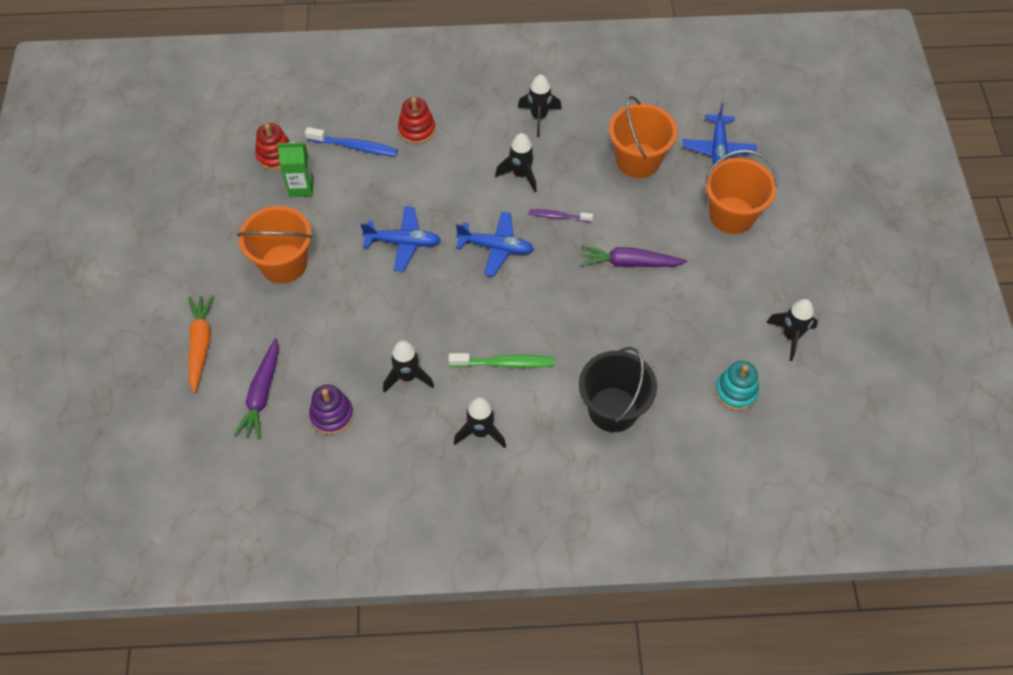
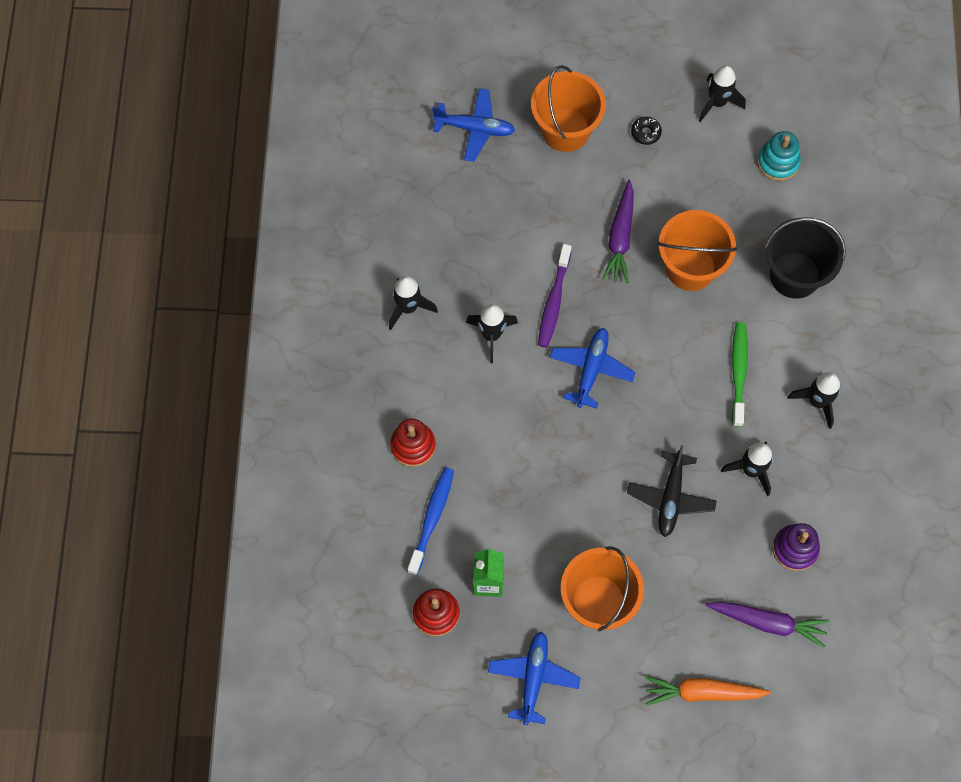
camera: 85 degrees left, 10 degrees up
blue plane [360,206,441,271] -> blue plane moved to [488,631,581,725]
purple toothbrush [529,209,593,222] -> purple toothbrush [538,244,572,348], size x1.53
orange bucket [609,96,677,178] -> orange bucket moved to [657,210,737,291]
none -> black plane [627,445,717,537]
none -> black donut [631,117,662,145]

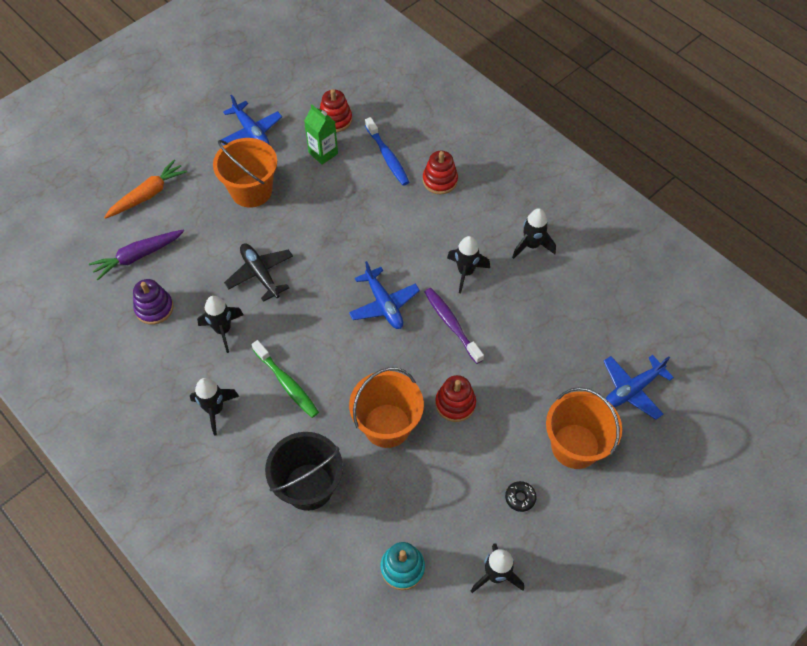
camera: 135 degrees right, 10 degrees down
purple carrot [602,180,634,283] -> red stacking toy [435,375,476,422]

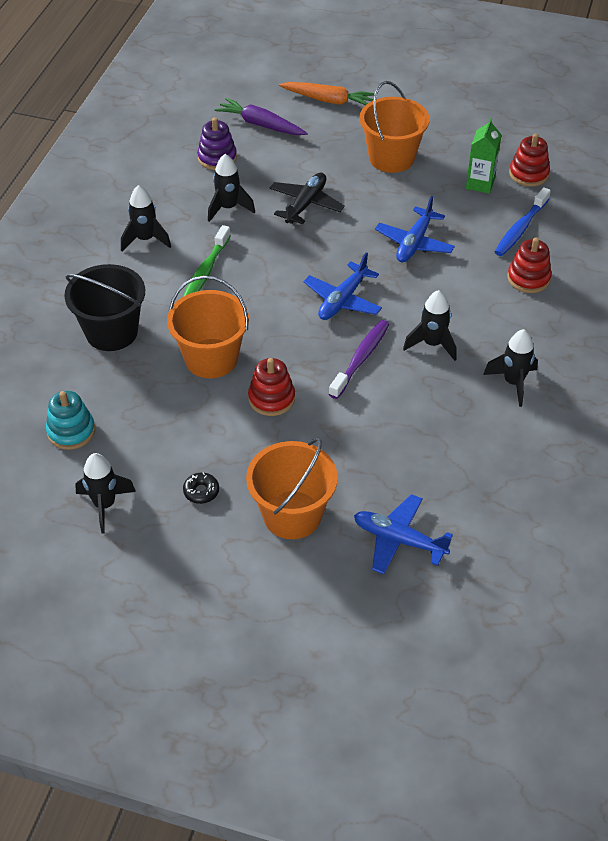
camera: 60 degrees right, 10 degrees down
blue plane [221,95,282,145] -> blue plane moved to [375,196,455,262]

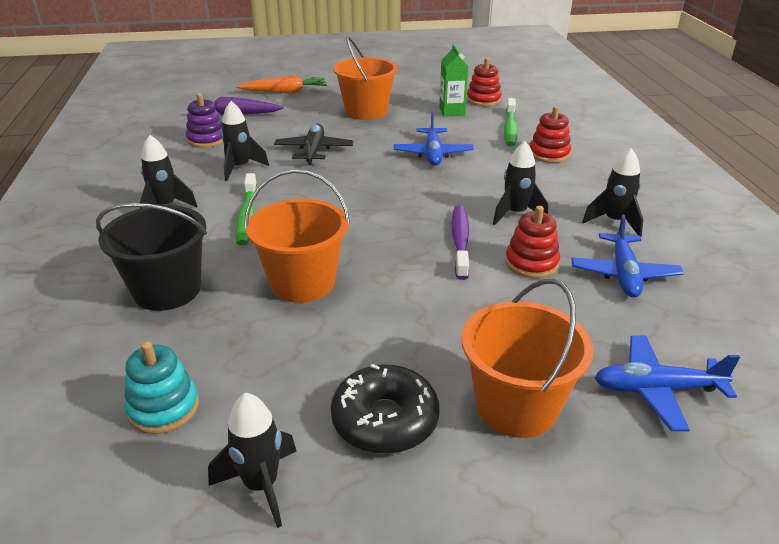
camera: 25 degrees left, 15 degrees down
black donut [183,472,219,504] -> black donut [331,364,439,454], size x2.09
red stacking toy [248,358,295,416] -> red stacking toy moved to [505,206,560,278]
blue plane [304,252,382,320] -> blue plane moved to [571,215,684,298]
blue toothbrush [495,187,551,256] -> green toothbrush [504,98,518,146]

